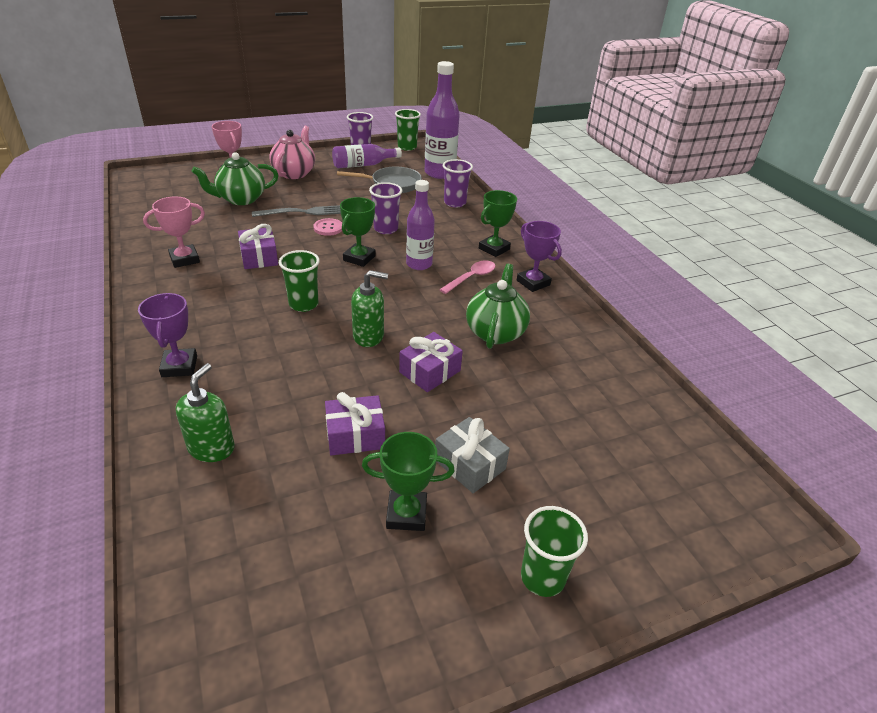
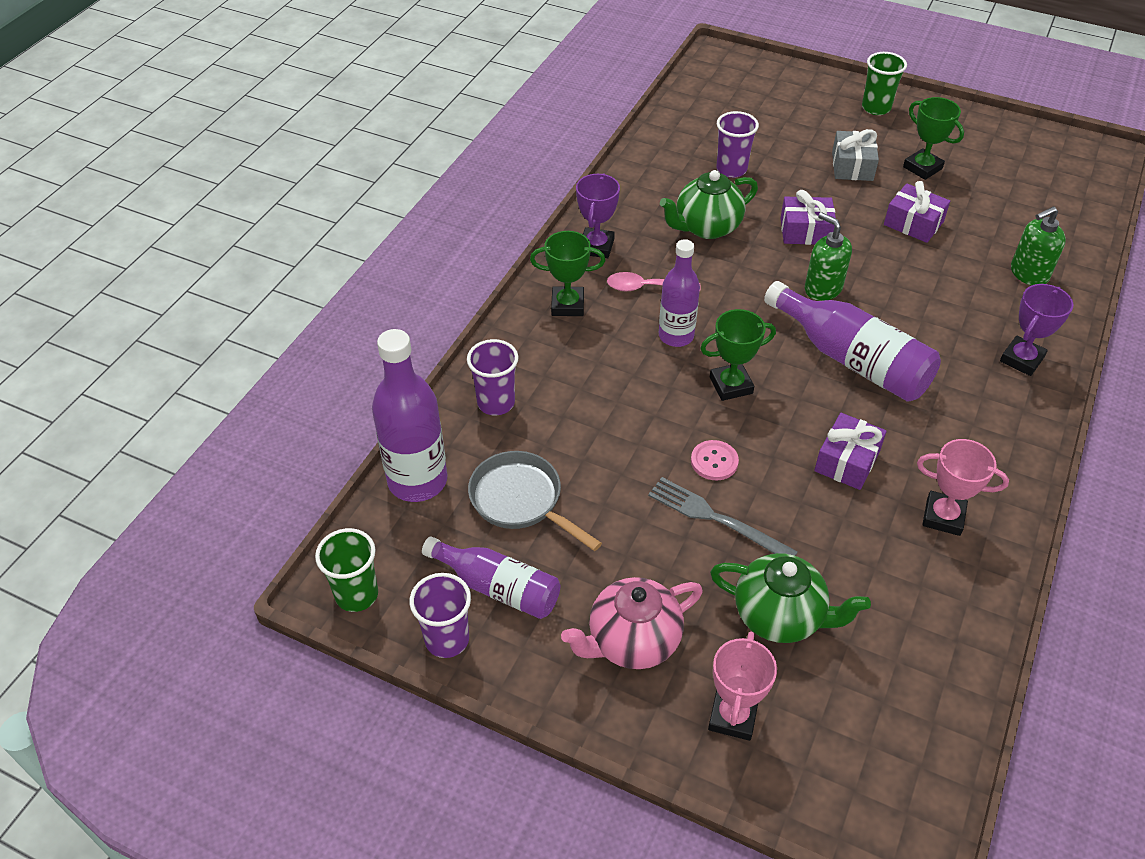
camera: 130 degrees left, 10 degrees up
green cup [279,250,320,312] -> purple bottle [764,281,941,402]
purple cup [369,182,402,234] -> purple cup moved to [716,111,759,178]

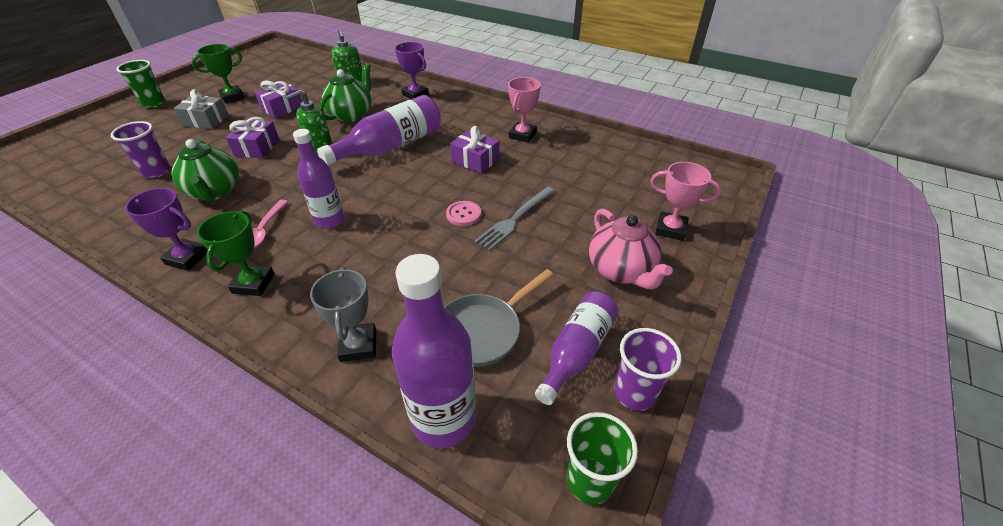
camera: 85 degrees left, 5 degrees down
purple cup [467,339,518,415] -> grey trophy [310,267,376,362]
green trophy [700,309,776,401] -> none
green teapot [710,553,871,643] -> green teapot moved to [319,64,372,122]

